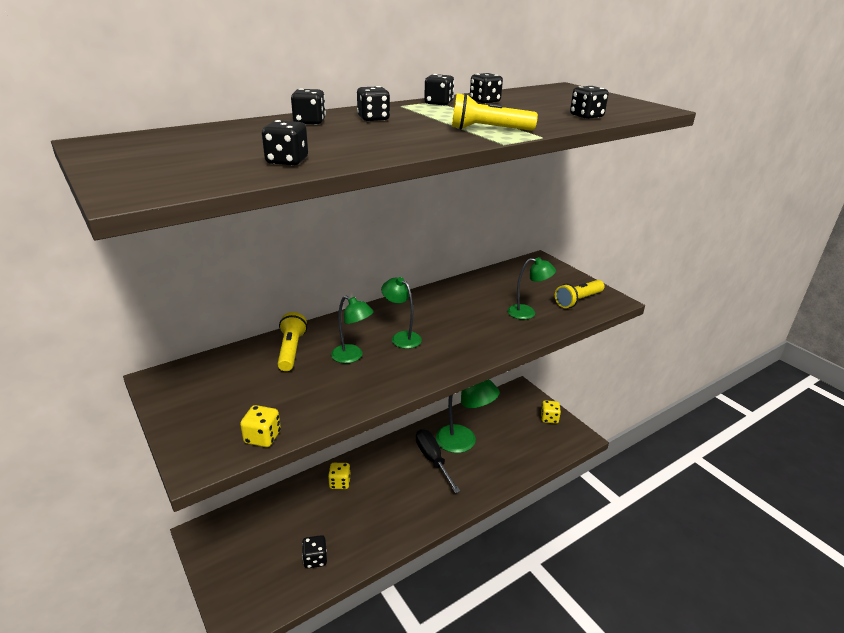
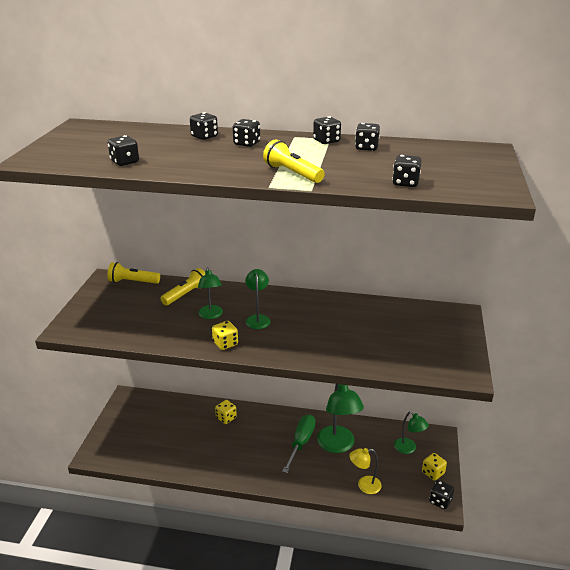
camera: 45 degrees right, 0 degrees up
yellow dice [240,405,281,447] -> yellow dice moved to [212,321,238,350]
black dice [302,535,327,568] -> black dice moved to [429,480,454,509]
black screwdriver [416,429,460,493] -> green screwdriver [282,415,315,473]
green lamp [507,257,556,320] -> green lamp moved to [394,411,429,454]
yellow flashlight [555,280,605,308] -> yellow flashlight moved to [107,262,160,284]
none -> yellow lamp [349,448,382,494]

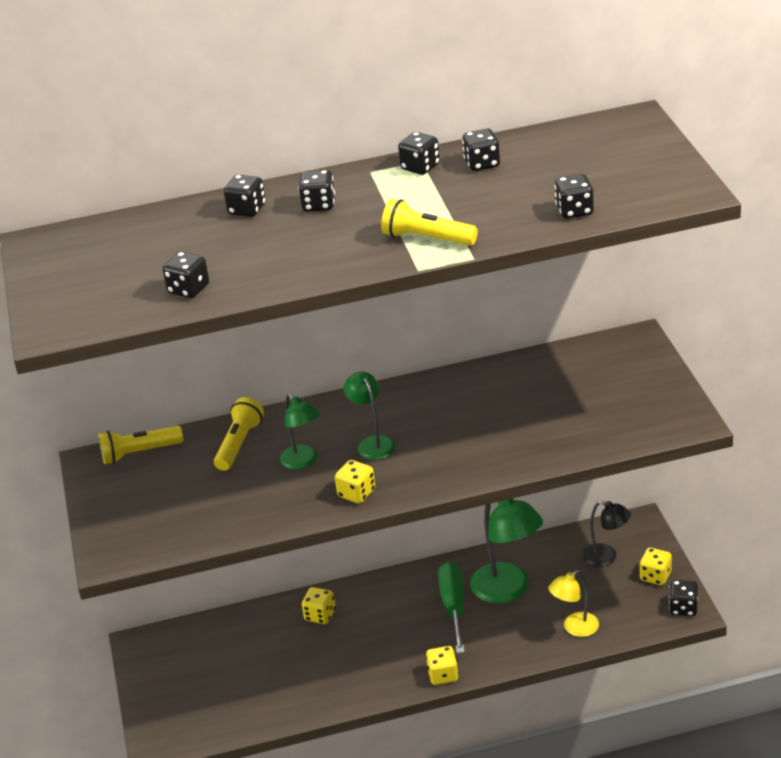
camera: 20 degrees left, 5 degrees up
green lamp [394,411,429,454] -> black lamp [583,501,631,567]
none -> yellow dice [426,646,459,685]

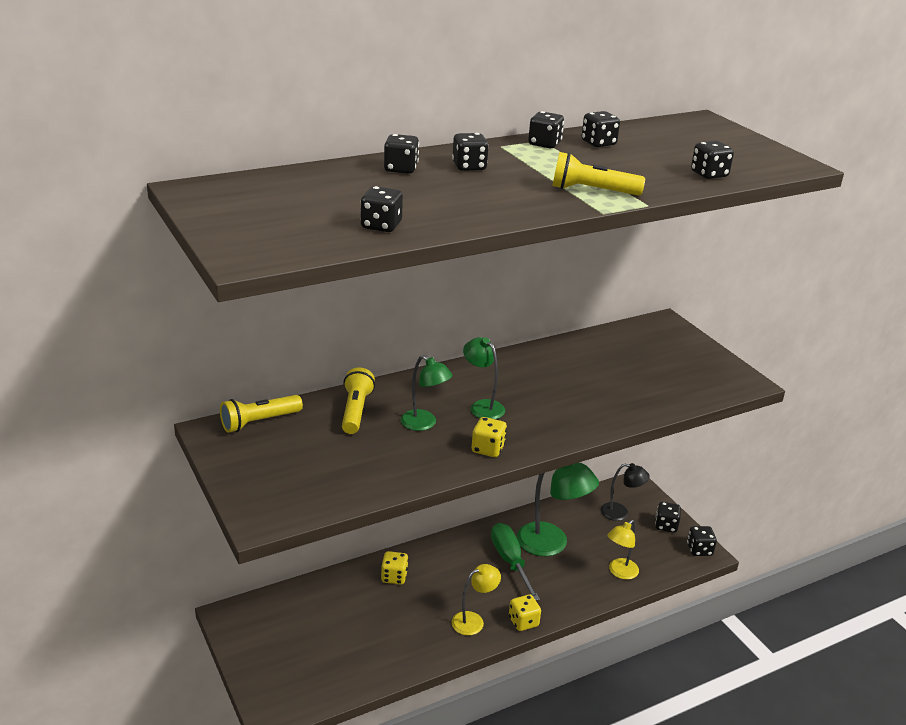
camera: 20 degrees left, 5 degrees down
yellow dice [640,548,672,585] -> black dice [655,502,681,533]
none -> yellow lamp [451,564,501,635]

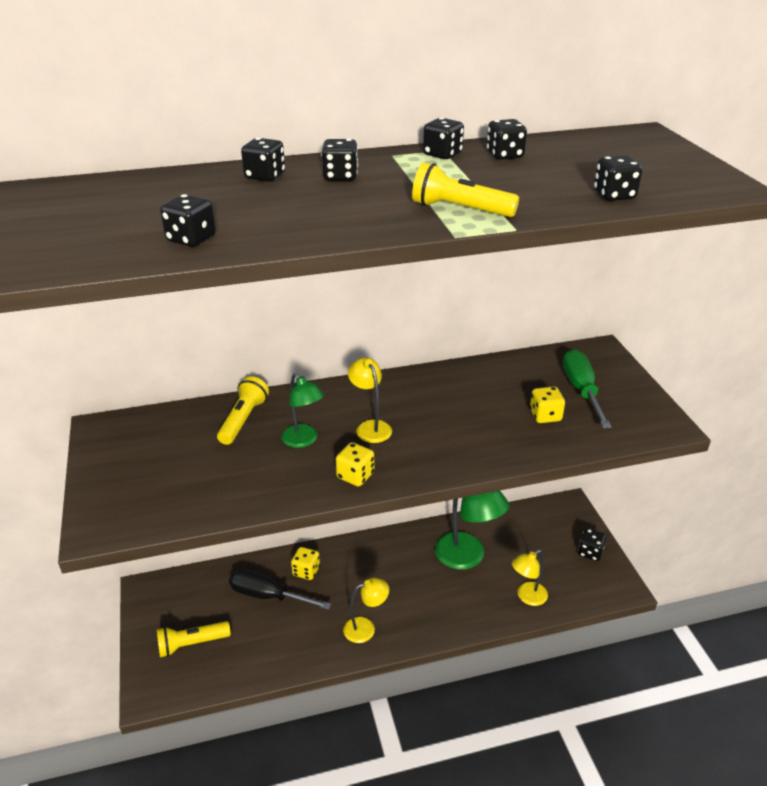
camera: 15 degrees right, 5 degrees up
yellow flashlight [220,395,303,432] -> yellow flashlight moved to [157,621,231,657]
green lamp [463,337,505,419] -> yellow lamp [348,357,392,443]
green screwdriver [491,523,540,601] -> green screwdriver moved to [563,349,612,428]
yellow dice [509,594,541,631] -> yellow dice moved to [530,386,565,423]
black lamp [601,463,650,521] -> none
black dice [687,526,717,556] -> none
none -> black screwdriver [229,569,331,610]

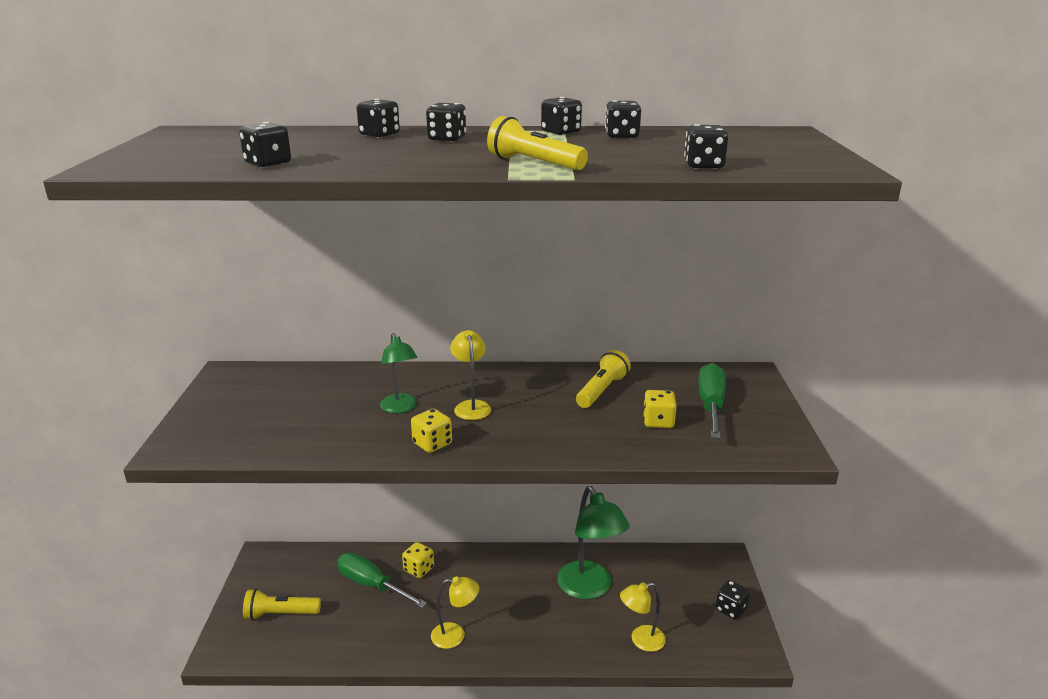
camera: 15 degrees right, 10 degrees down
yellow flashlight [217,376,269,445] -> yellow flashlight moved to [576,350,631,408]
black screwdriver [229,569,331,610] -> green screwdriver [337,553,427,608]

